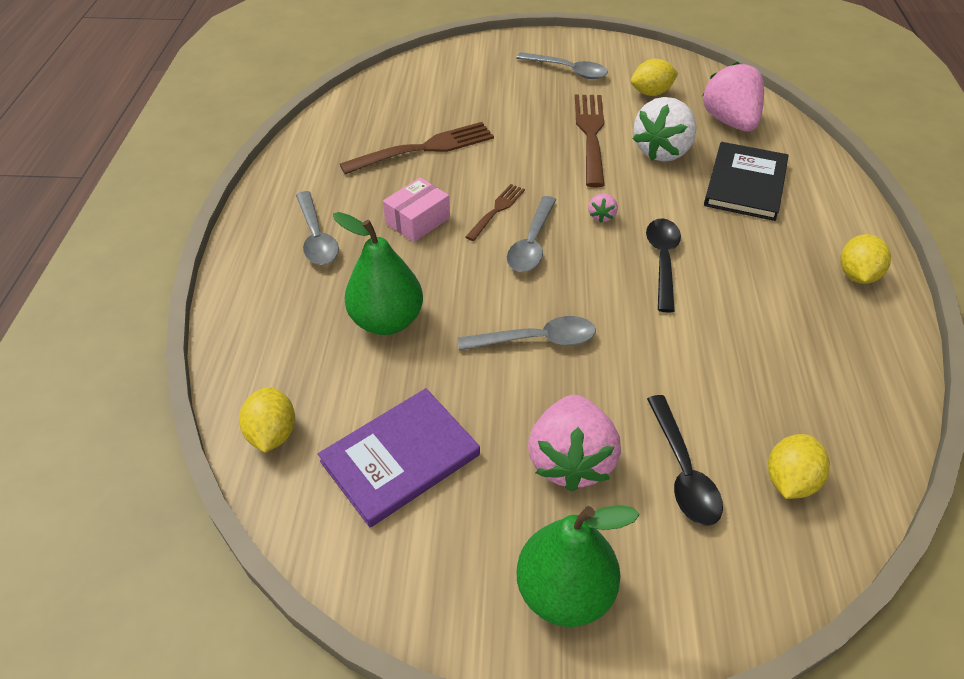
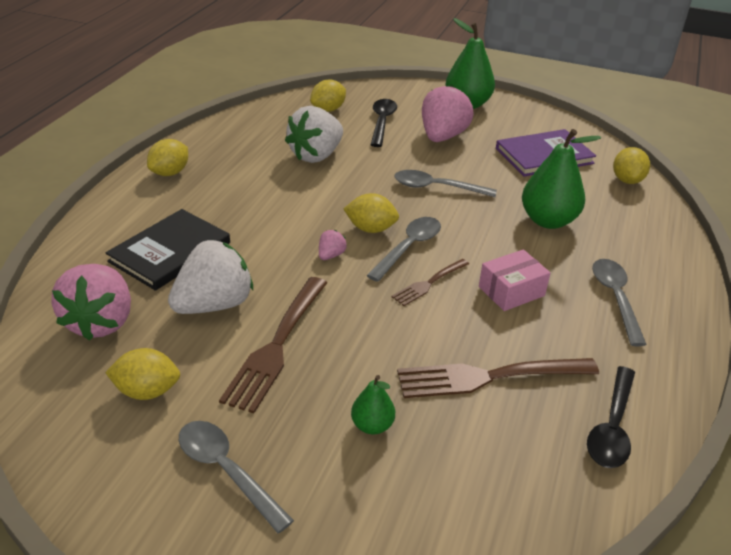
camera: 165 degrees left, 10 degrees down
black spoon [646,219,681,313] -> black spoon moved to [587,366,635,468]
none -> white strawberry [285,106,343,163]
none -> yellow lemon [344,193,399,233]
none -> green pear [351,375,395,434]

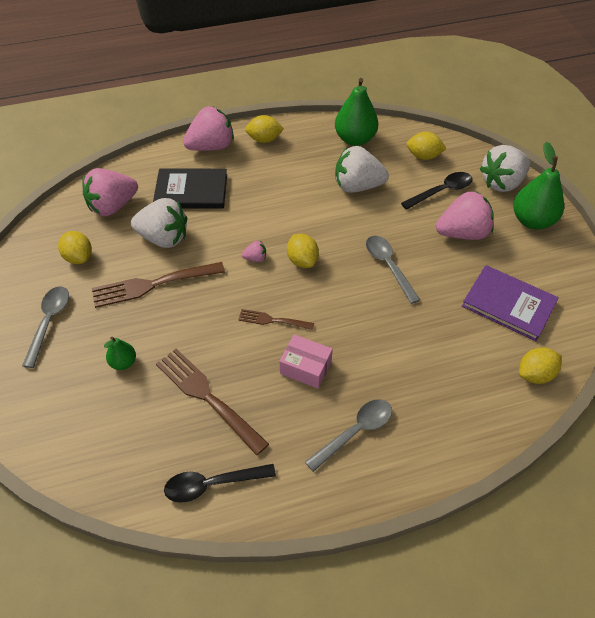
camera: 55 degrees right, 15 degrees up
grey spoon [366,217,441,282] -> none
green pear [522,129,601,229] -> green pear moved to [335,78,378,146]
none -> pink strawberry [183,106,234,151]
none -> white strawberry [479,145,530,192]

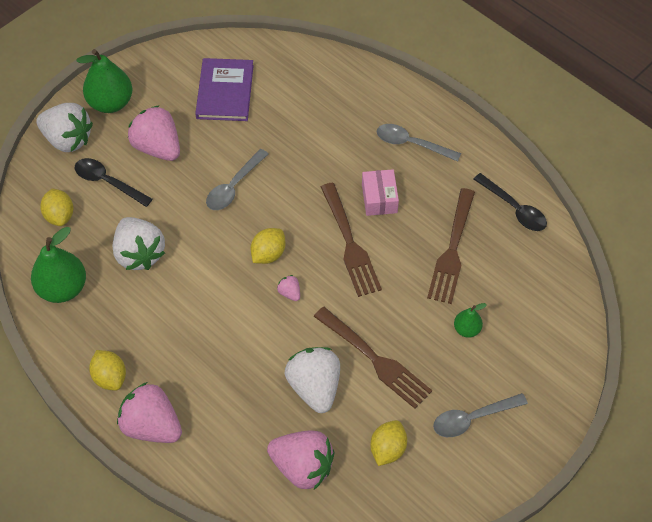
camera: 120 degrees left, 5 degrees up
black book [153,168,227,209] -> none
brown fork [238,309,314,330] -> brown fork [321,183,382,297], size x1.81
yellow lemon [519,347,562,384] -> none

